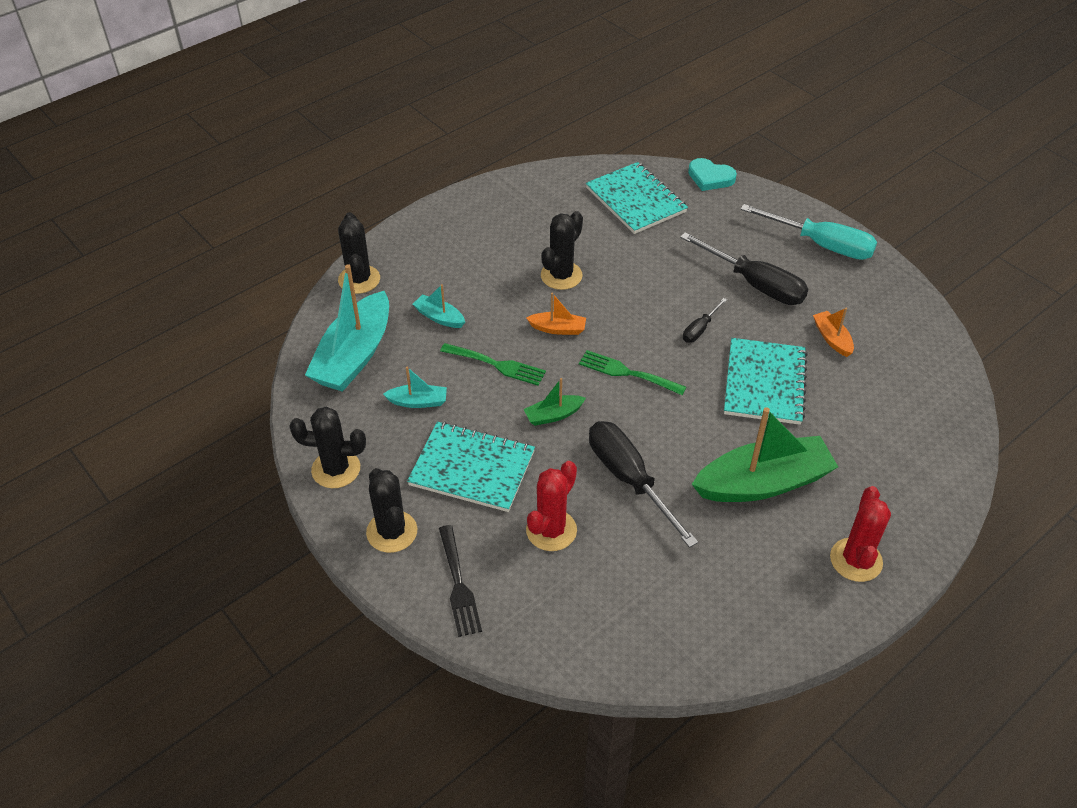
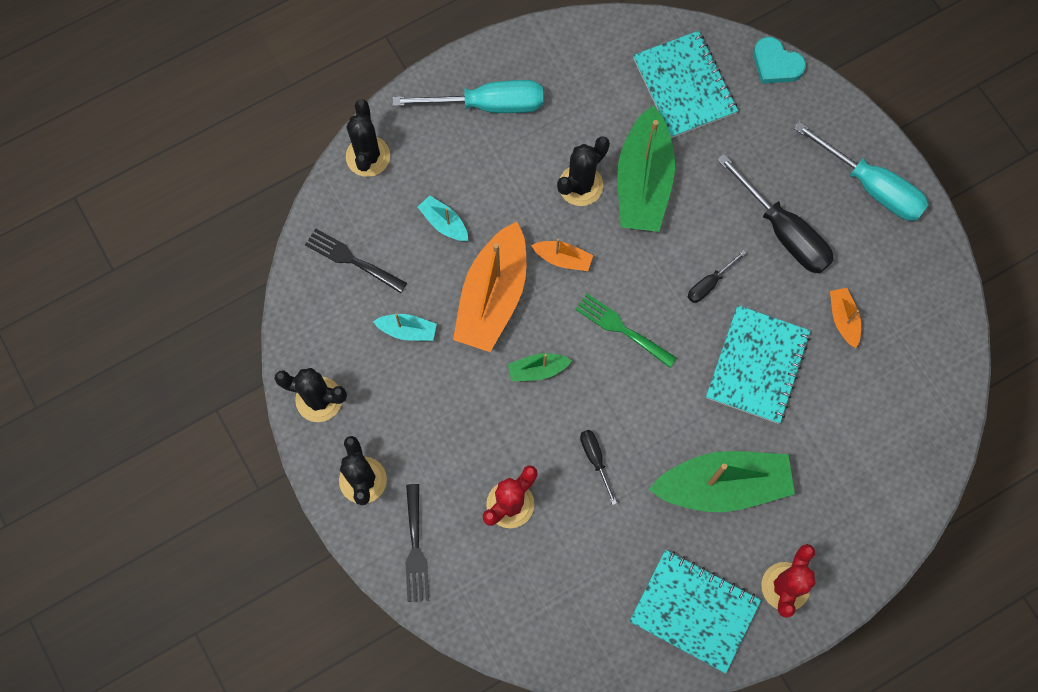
camera: 10 degrees right, 25 degrees up
turquoise boat [305,264,389,392] -> black fork [305,229,407,293]
turquoise notebook [407,422,535,512] -> turquoise notebook moved to [629,550,761,673]
green fork [440,343,546,386] -> orange boat [453,222,526,352]
black screwdriver [589,421,698,548] -> black screwdriver [580,430,617,505], size x0.49
none -> turquoise screwdriver [392,80,543,113]
none -> green boat [617,105,675,232]

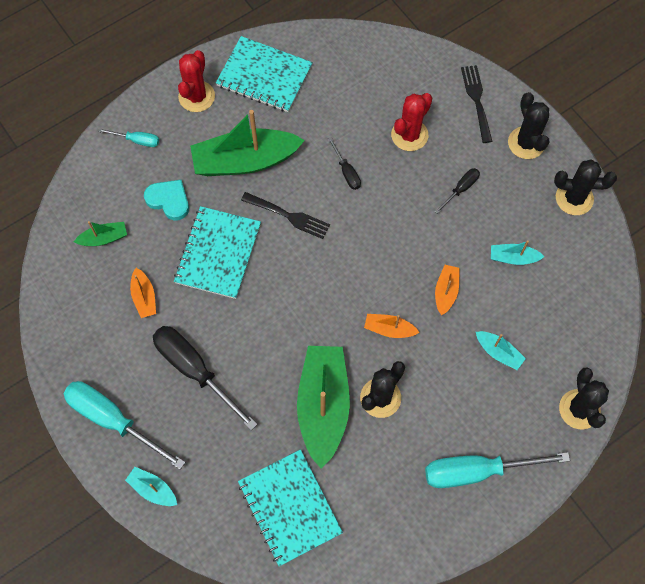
camera: 175 degrees right, 5 degrees down
black fork [305,229,407,293] -> black fork moved to [241,192,330,239]
orange boat [453,222,526,352] -> orange boat [435,265,460,316], size x0.46
green boat [508,353,572,381] -> green boat moved to [74,221,127,246]
green fork [575,294,677,368] -> none
black screwdriver [688,250,746,303] -> black screwdriver moved to [435,168,480,214]
turquoise heart [754,37,806,84] -> turquoise heart moved to [144,180,189,221]
none -> turquoise screwdriver [98,128,159,147]
none -> turquoise boat [125,467,177,506]

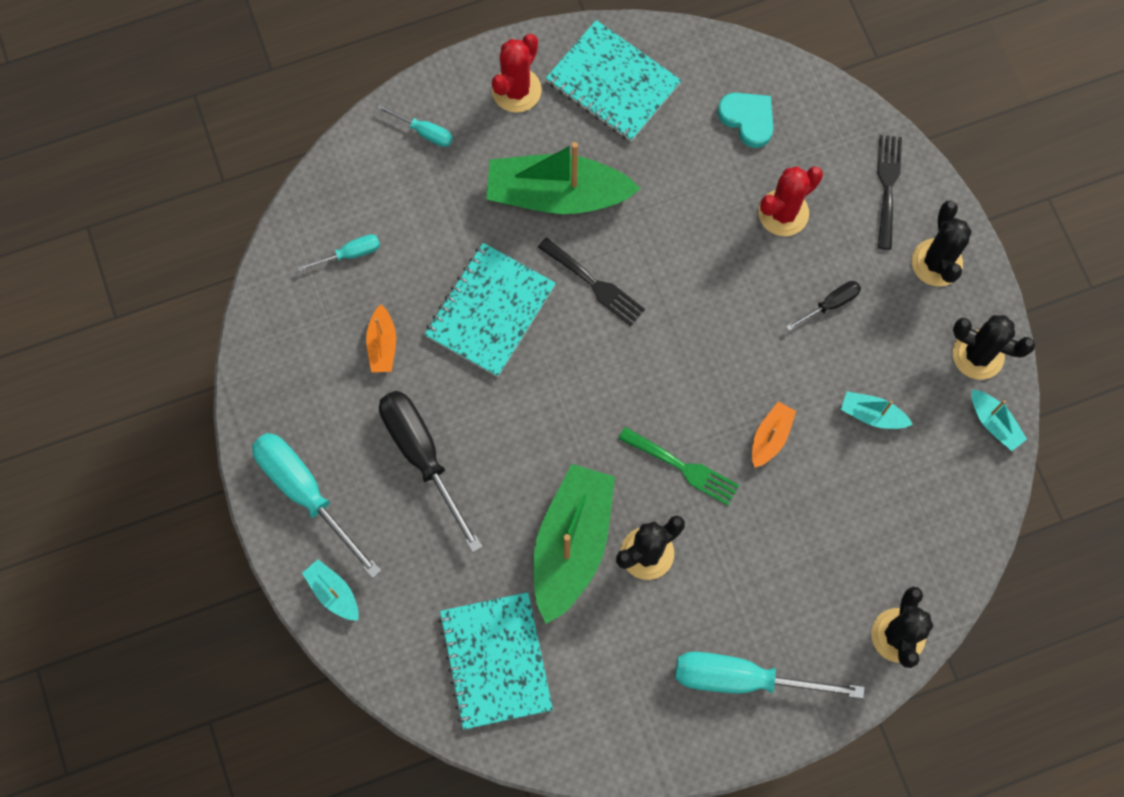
camera: 15 degrees right, 5 degrees up
green boat [74,221,127,246] -> turquoise screwdriver [298,234,380,272]
turquoise heart [144,180,189,221] -> turquoise heart moved to [717,93,773,148]
black screwdriver [328,137,361,190] -> none
orange boat [364,314,420,338] -> green fork [618,427,739,505]
turquoise boat [476,331,526,370] -> turquoise boat moved to [972,390,1027,451]

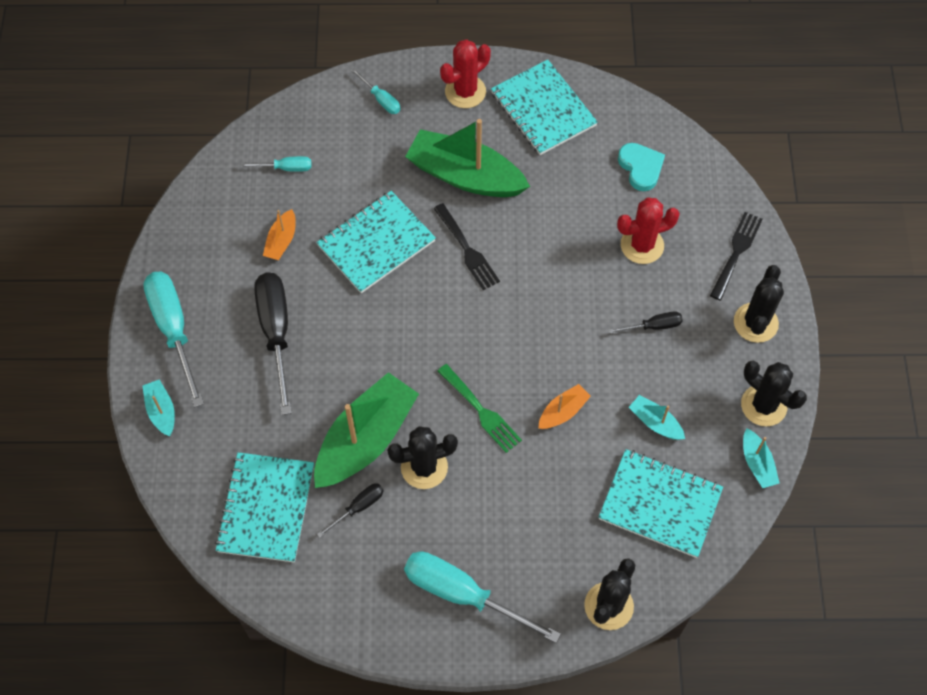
camera: 20 degrees right, 10 degrees down
none -> black screwdriver [317,483,383,538]
none -> turquoise notebook [598,449,723,558]

